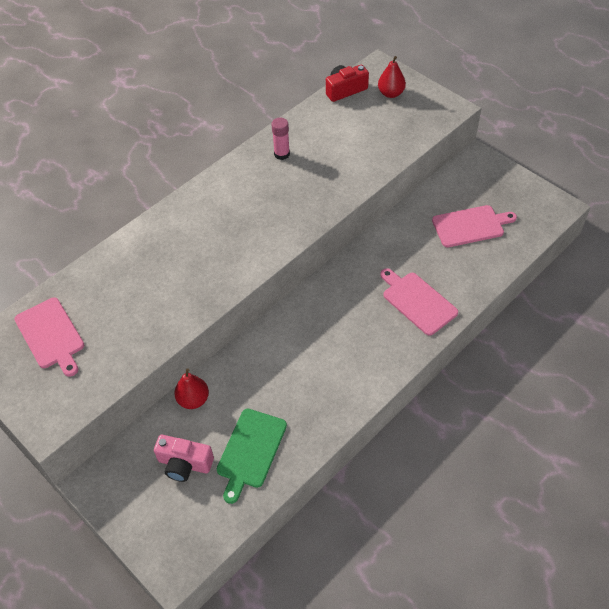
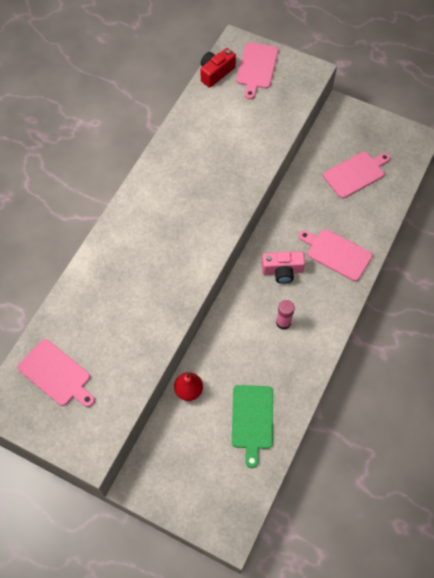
camera: 20 degrees left, 10 degrees up
pink camera [154,435,214,482] -> pink camera moved to [262,251,305,284]
pink glue stick [271,118,290,160] -> pink glue stick moved to [276,300,295,330]
red pear [378,56,406,98] -> pink cutting board [236,42,279,99]

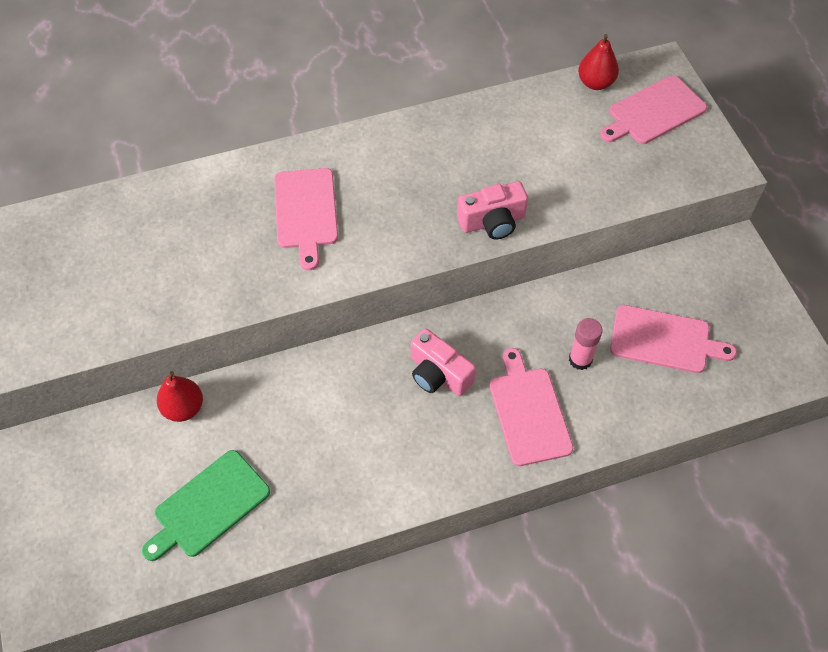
camera: 45 degrees right, 5 degrees down
pink cutting board [18,339,95,407] -> pink cutting board moved to [274,168,338,270]
red camera [200,48,236,88] -> red pear [578,34,619,90]
pink glue stick [276,300,295,330] -> pink glue stick moved to [569,318,603,370]
none -> pink camera [457,181,528,239]

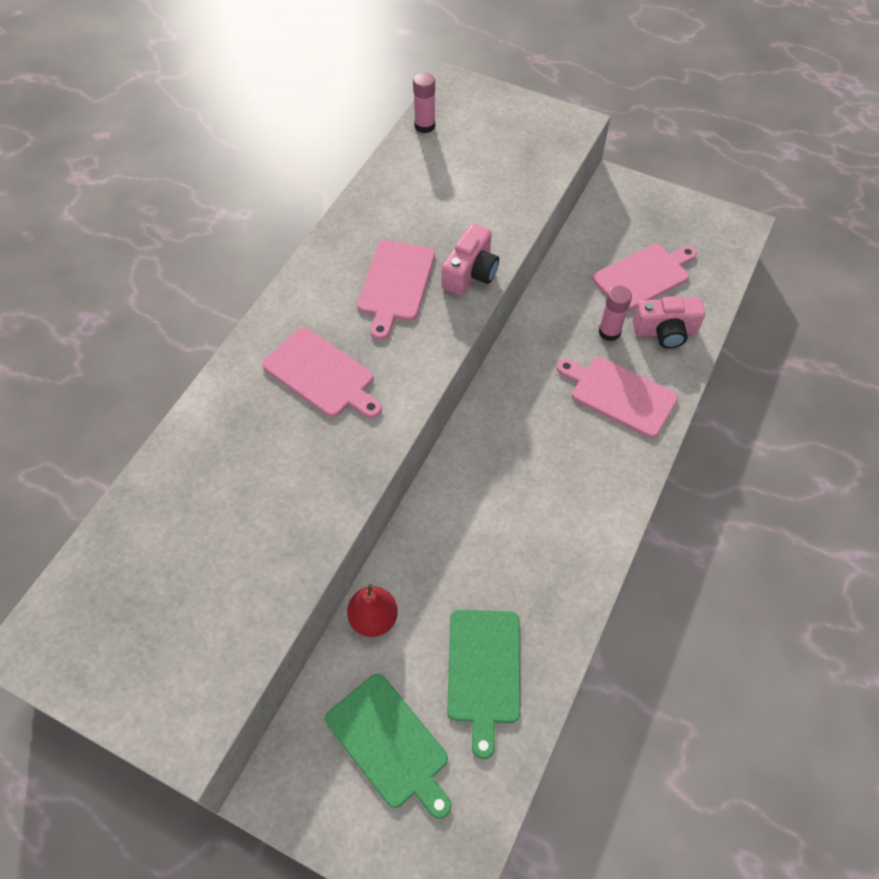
camera: 45 degrees left, 0 degrees up
pink camera [411,328,476,396] -> pink camera moved to [633,296,705,349]
red pear [578,34,619,90] -> pink glue stick [413,73,435,133]
pink cutting board [600,76,707,144] -> pink cutting board moved to [357,240,435,340]
none -> green cutting board [325,674,452,819]

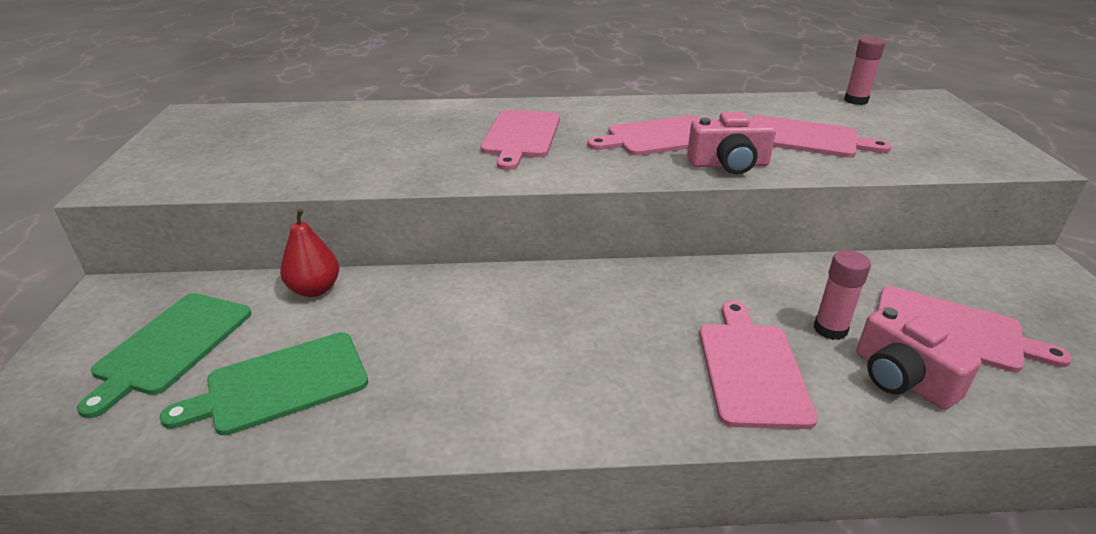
camera: 60 degrees right, 25 degrees down
none -> pink cutting board [752,115,892,158]

